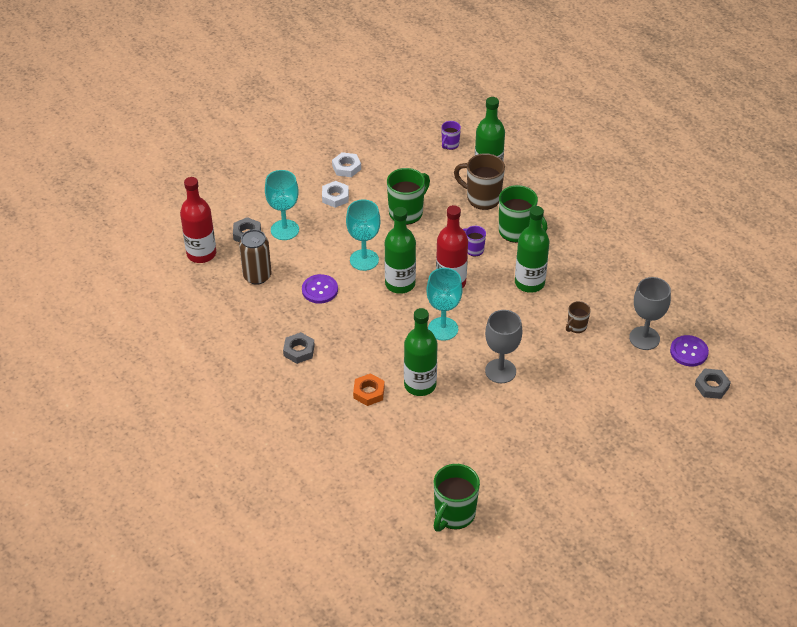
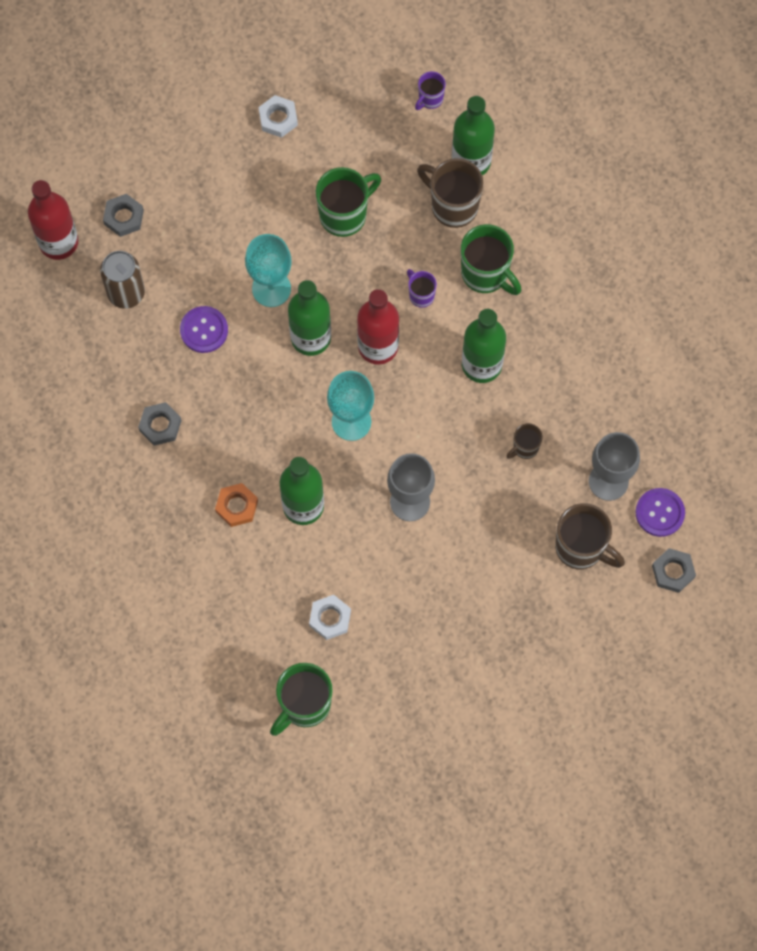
camera: 10 degrees right, 25 degrees up
turquoise goblet [265,170,299,240] -> none
white nut [322,181,349,208] -> white nut moved to [309,595,351,640]
none -> brown mug [555,503,625,569]

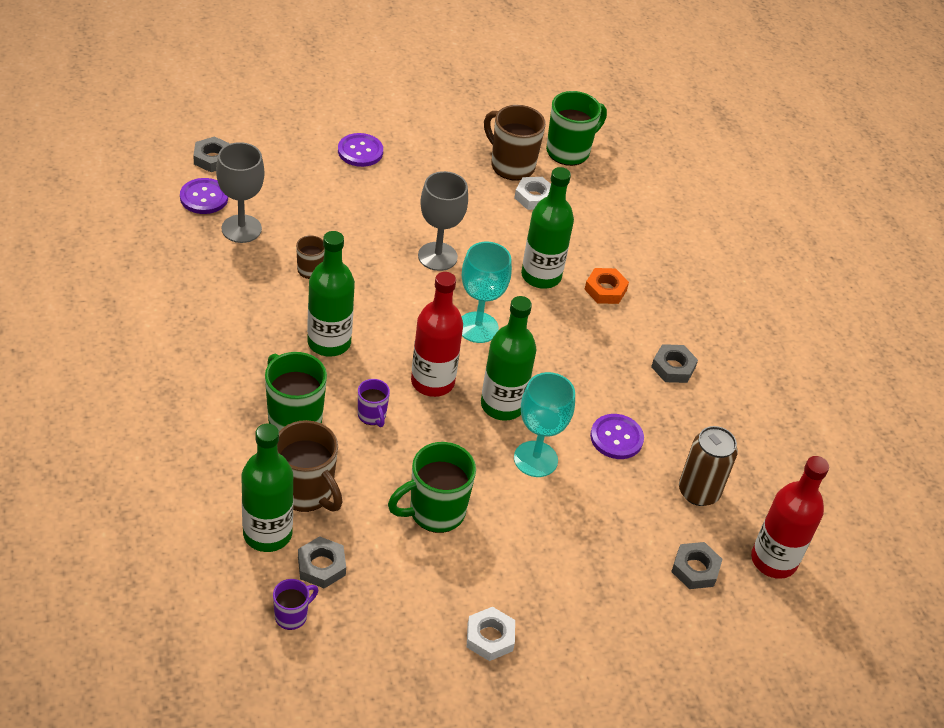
camera: 175 degrees left, 25 degrees down
brown mug [555,503,625,569] -> brown mug moved to [484,105,546,180]
none -> grey nut [298,536,346,588]
none -> purple button [338,133,383,167]

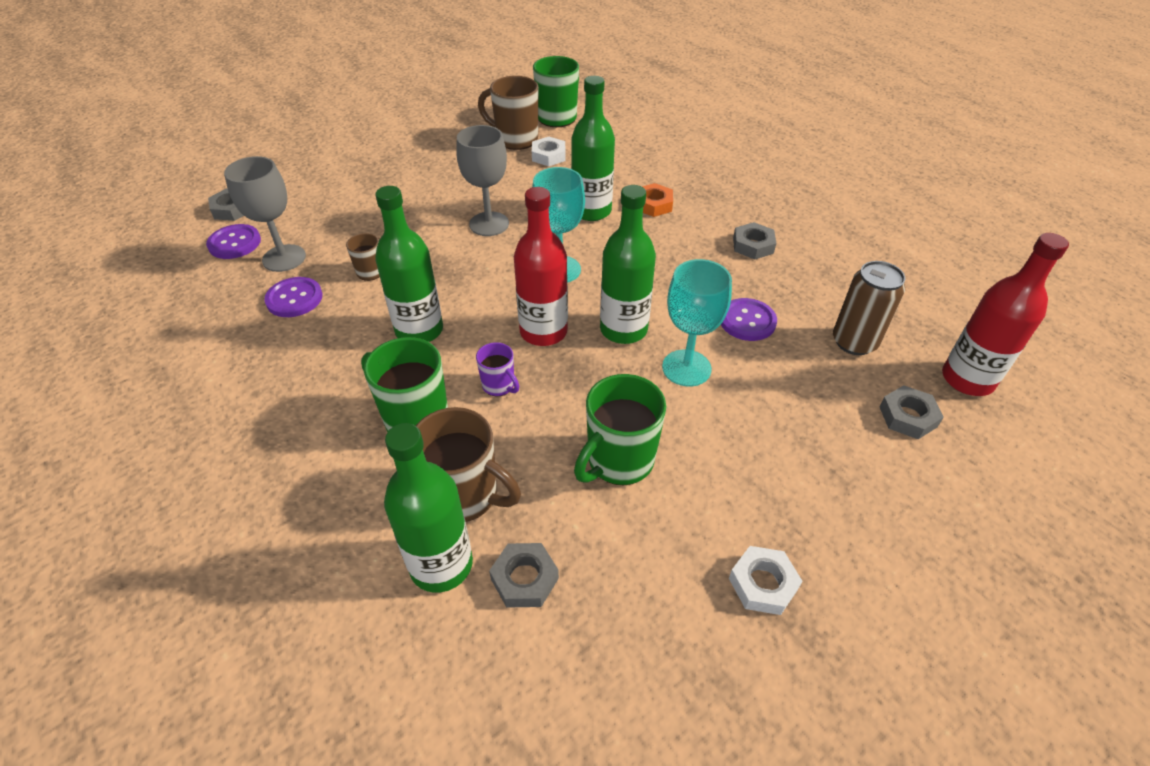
camera: 15 degrees left, 0 degrees up
purple mug [273,579,318,630] -> none
purple button [338,133,383,167] -> purple button moved to [264,277,322,317]

